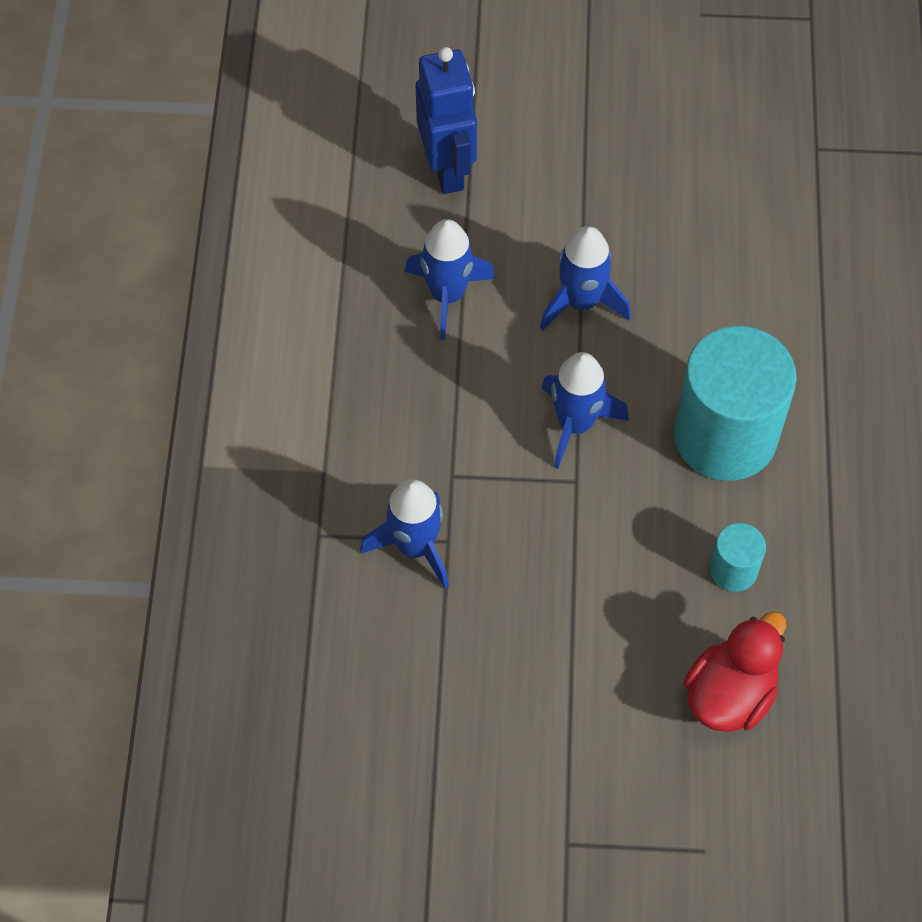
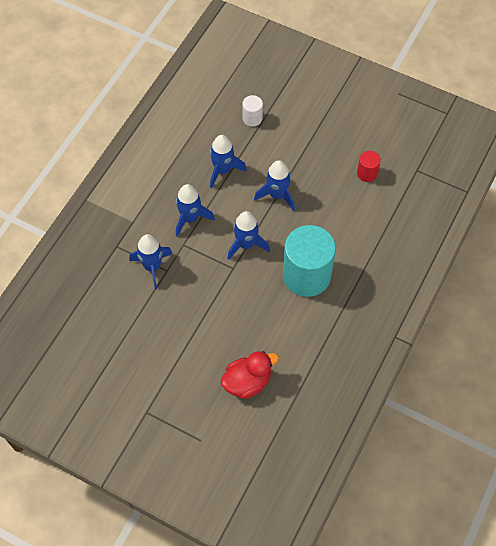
camera: 25 degrees right, 0 degrees up
blue robot [416,47,477,194] -> white cylinder [242,95,263,127]
turquoise cylinder [710,523,766,592] -> none
none -> blue rocket [176,184,215,237]
none -> red cylinder [357,151,381,182]

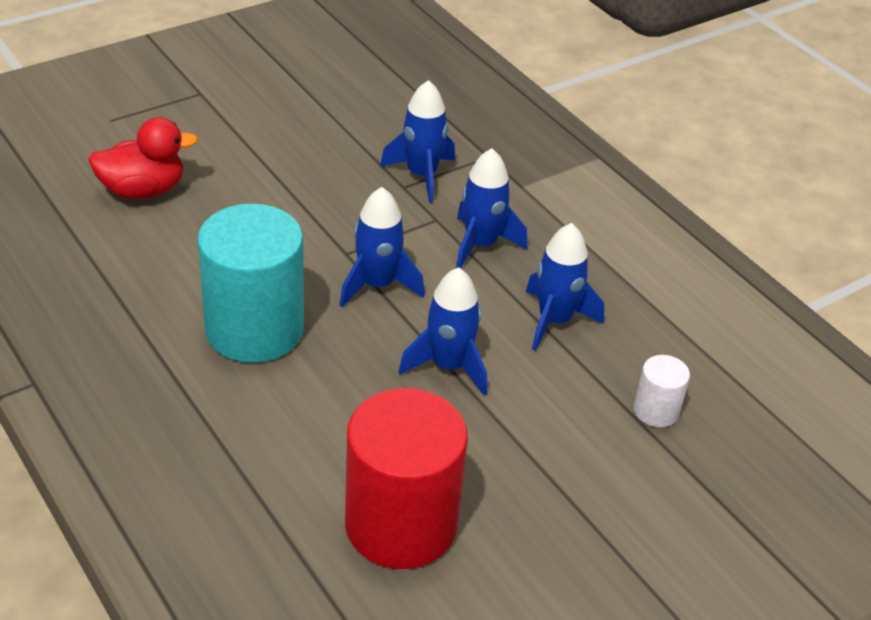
camera: 115 degrees right, 20 degrees down
red duck [221,351,279,399] -> red duck turned 105 degrees counterclockwise [88,117,198,199]
red cylinder [357,151,381,182] -> red cylinder [345,388,468,569], size x2.22

